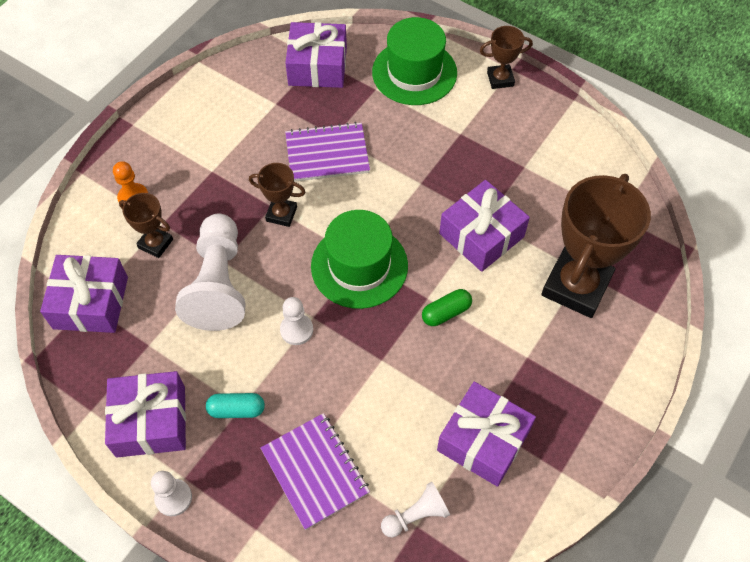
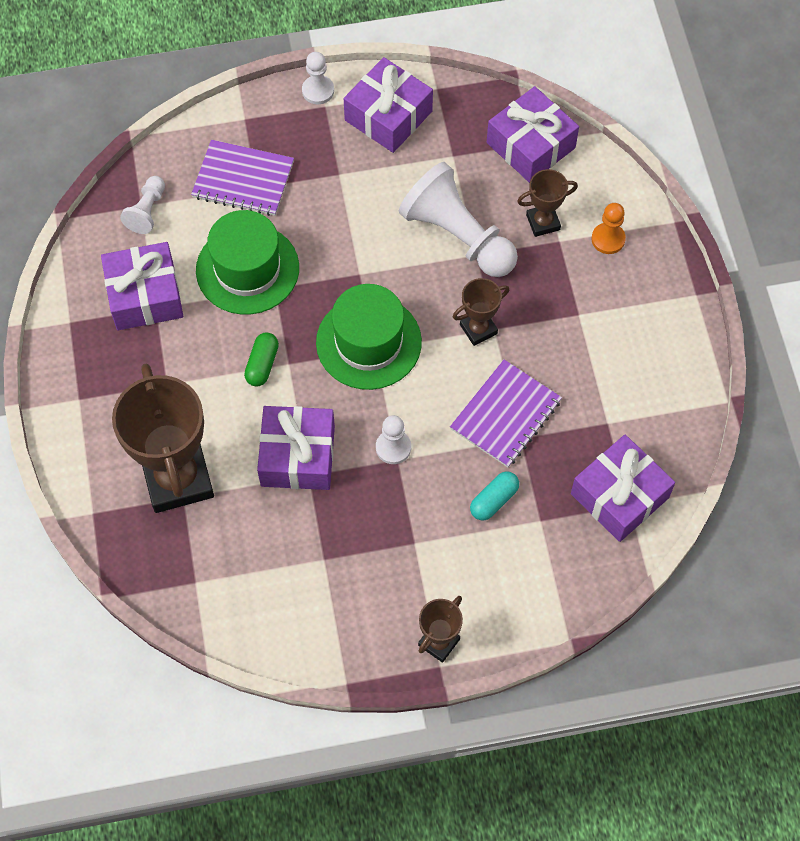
camera: 135 degrees right, 5 degrees up
turquoise capsule [206,393,265,418] -> turquoise capsule moved to [470,471,519,520]
white pawn [280,297,313,345] -> white pawn moved to [376,415,411,464]
green hat [372,17,457,105] -> green hat moved to [196,210,299,314]

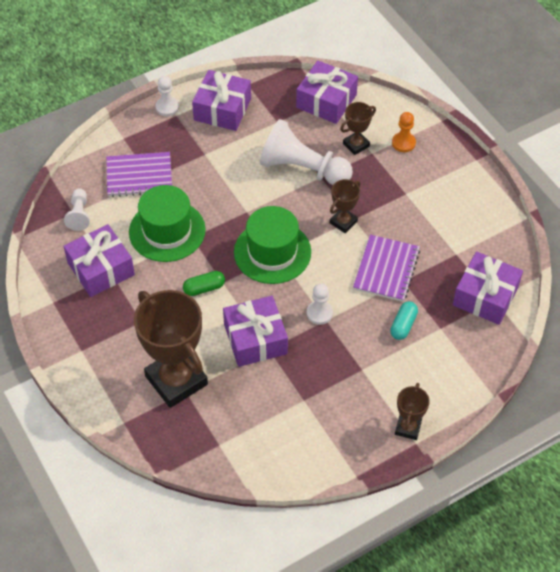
camera: 20 degrees left, 10 degrees down
green capsule [244,332,279,386] -> green capsule turned 75 degrees clockwise [183,271,225,296]

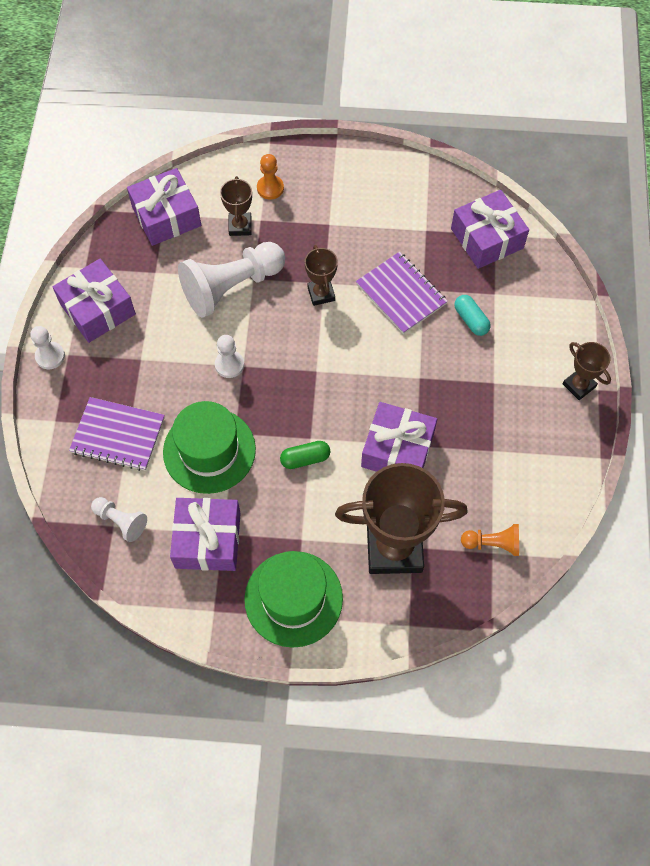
camera: 55 degrees left, 10 degrees up
purple notebook [106,152,172,197] -> purple notebook turned 75 degrees clockwise [69,397,165,471]
green capsule [183,271,225,296] -> green capsule turned 60 degrees clockwise [280,441,330,469]
green hat [234,206,311,284] -> green hat moved to [244,551,343,648]
white pawn [307,284,333,325] -> white pawn moved to [215,335,244,378]
none -> orange pawn [461,524,519,556]

